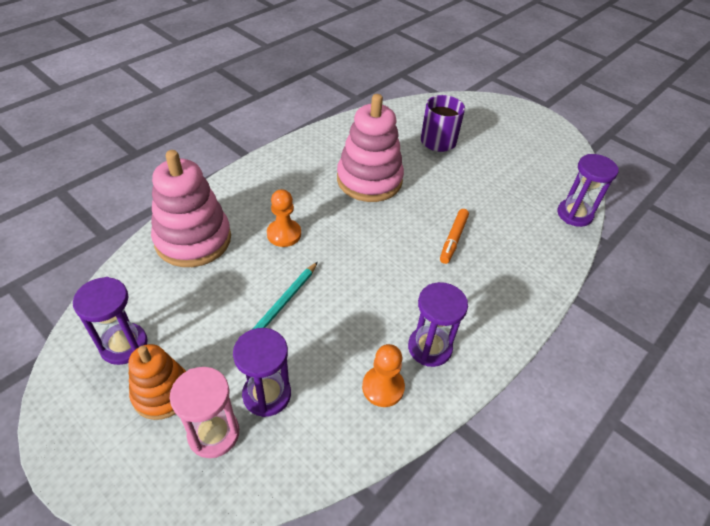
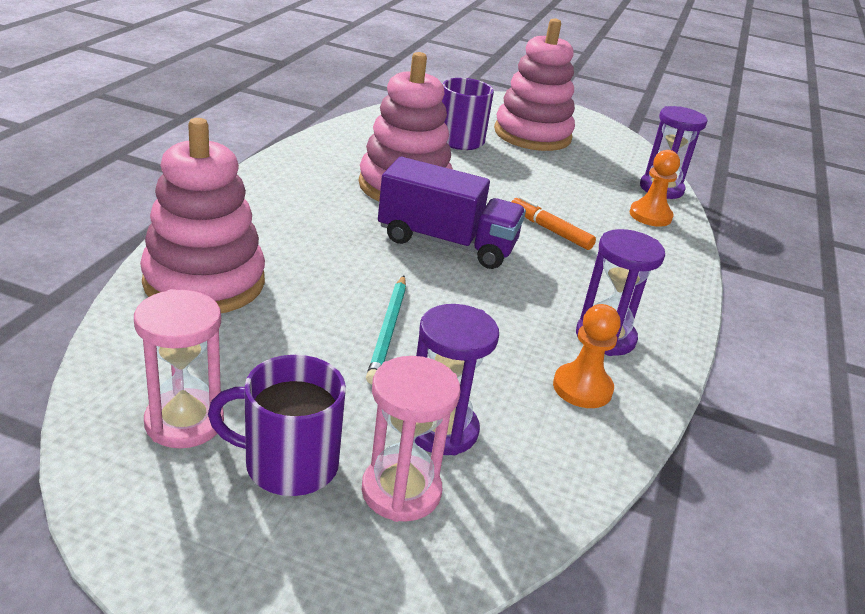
camera: 25 degrees left, 15 degrees down
purple hourglass [73,277,148,365] -> pink hourglass [134,289,224,448]
orange stacking toy [128,344,186,420] -> purple mug [208,355,346,496]
orange pawn [267,189,301,247] -> orange pawn moved to [630,150,680,227]
orange marker [440,209,469,264] -> orange marker turned 135 degrees clockwise [512,196,596,250]
none -> purple truck [378,157,526,269]
none -> pink stacking toy [494,18,575,151]

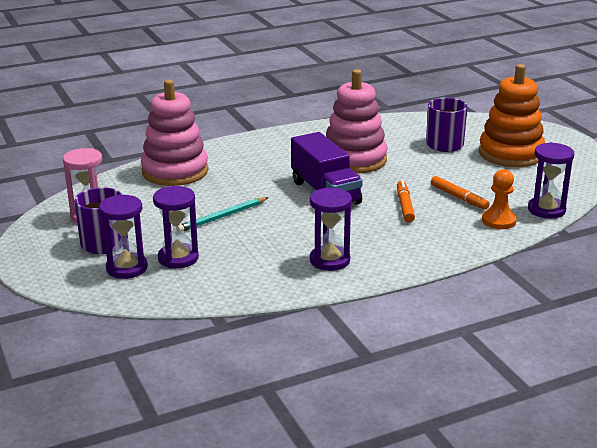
camera: 50 degrees right, 5 degrees down
pink hourglass [361,356,460,522] -> purple hourglass [99,194,148,279]
pink stacking toy [494,18,575,151] -> orange stacking toy [479,64,545,167]
orange pawn [553,304,621,408] -> none
none -> orange marker [431,176,490,210]

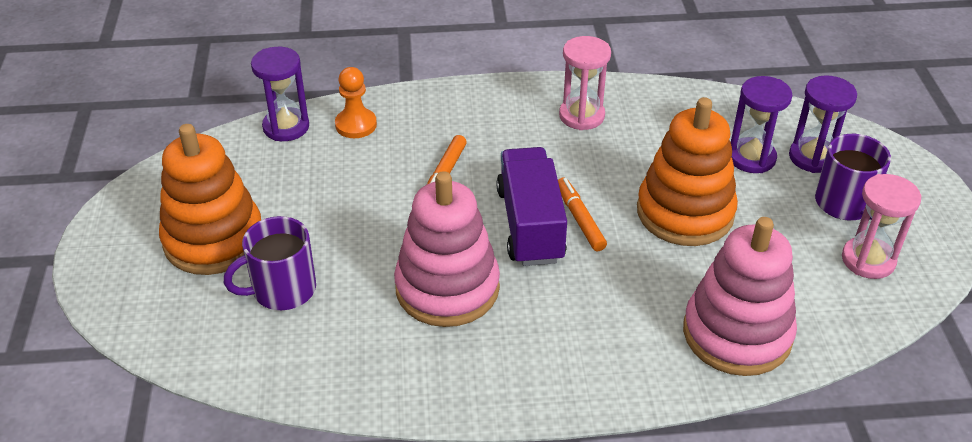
camera: 160 degrees left, 15 degrees up
turquoise pencil [179,197,269,232] -> orange stacking toy [637,97,738,246]
purple hourglass [310,187,352,271] -> pink hourglass [559,36,611,130]
orange marker [431,176,490,210] -> orange marker moved to [558,177,607,251]

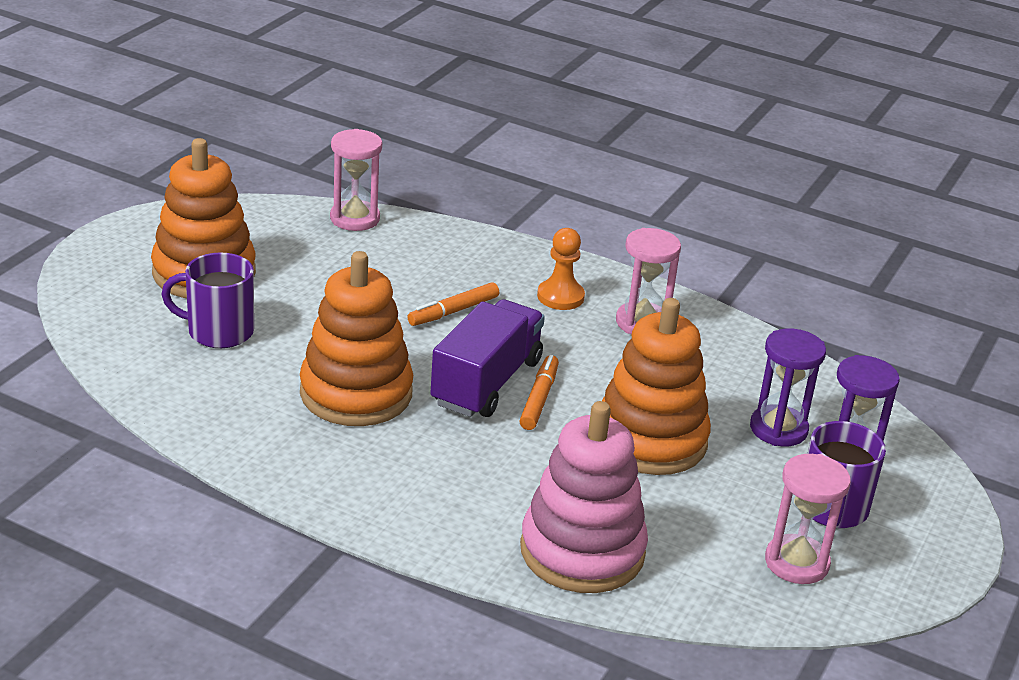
camera: 30 degrees right, 10 degrees down
purple hourglass [251,47,309,141] -> pink hourglass [330,129,382,231]
orange pawn [335,67,377,138] -> orange pawn moved to [537,228,585,310]
pink stacking toy [394,171,500,327] -> orange stacking toy [300,251,413,426]

